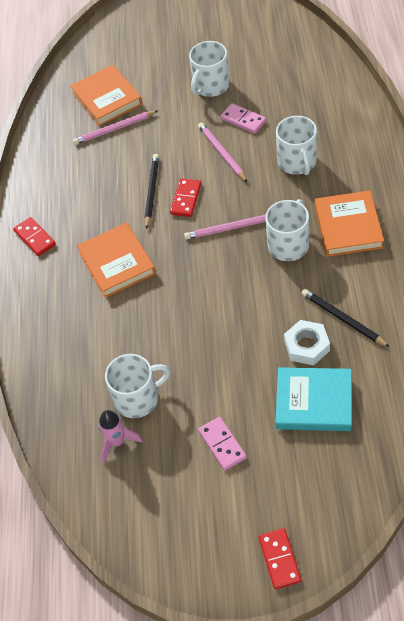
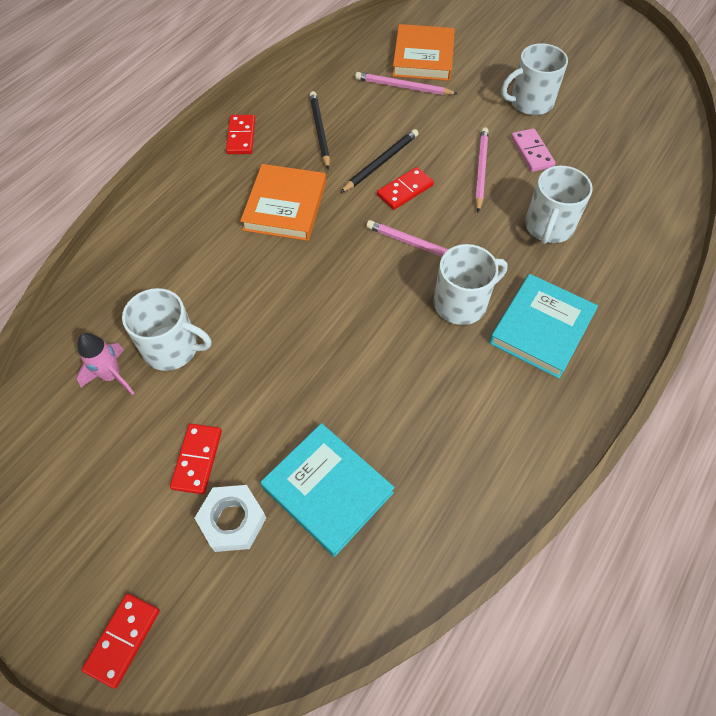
camera: 30 degrees right, 5 degrees up
pink domino [198,417,247,470] -> red domino [170,424,222,494]
white nut [284,320,330,365] -> white nut moved to [195,485,266,552]
black pencil [301,289,390,347] -> black pencil moved to [309,91,330,170]
orange book [315,190,384,257] -> turquoise book [489,274,598,379]

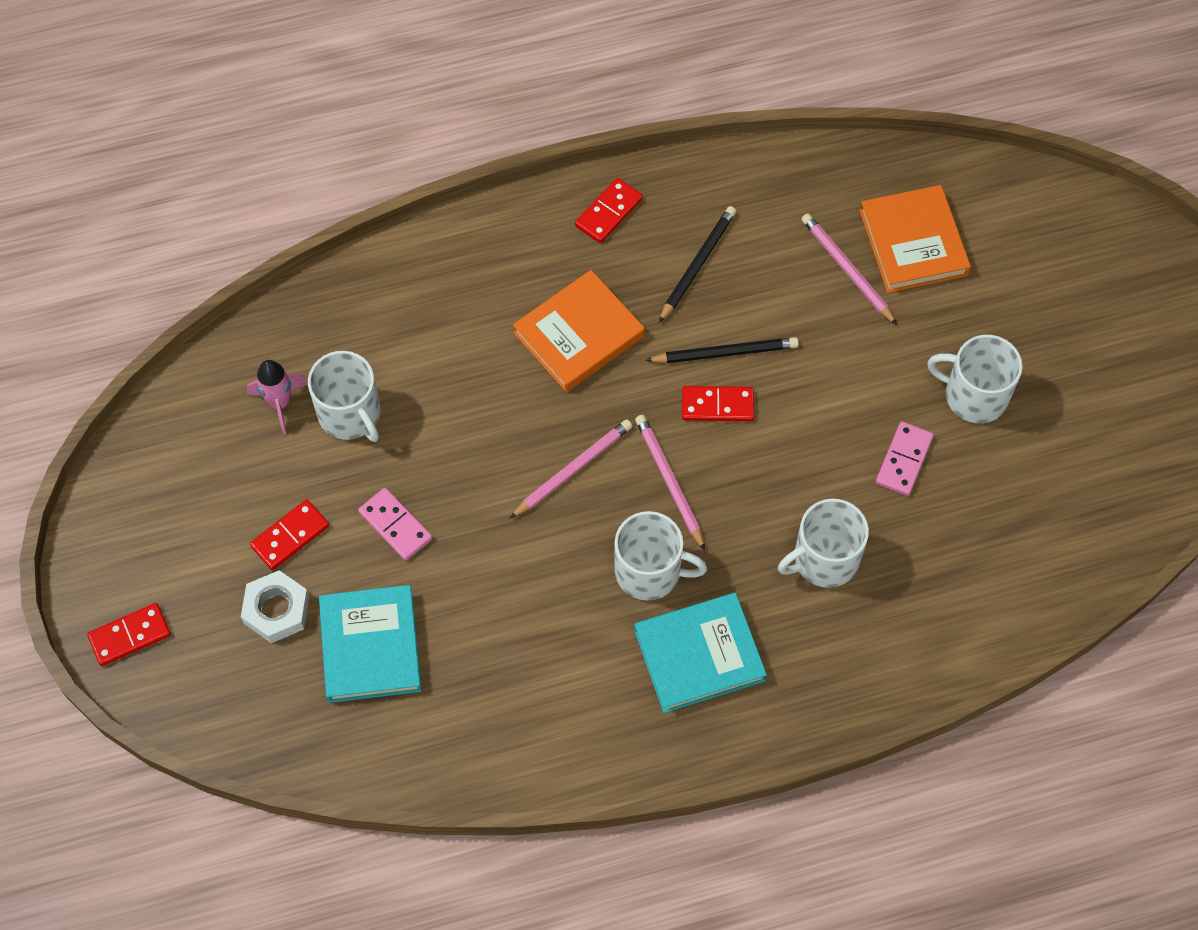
camera: 40 degrees right, 5 degrees up
orange book [392,24,455,81] -> orange book turned 60 degrees counterclockwise [860,185,971,293]
pink pencil [475,127,489,213] -> pink pencil moved to [510,419,632,518]
none -> pink domino [358,488,432,561]

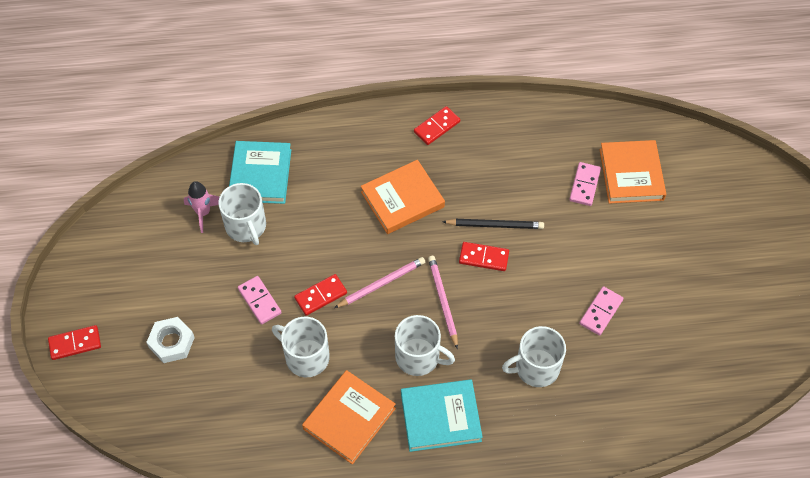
camera: 10 degrees right, 5 degrees down
red domino [250,499,329,570] -> red domino moved to [294,274,347,316]
turquoise book [319,585,421,703] -> turquoise book moved to [229,141,291,204]
black pencil [659,206,736,323] -> none
pink pencil [802,213,897,325] -> pink domino [569,162,601,206]
white mug [927,335,1023,423] -> white mug moved to [272,317,330,377]
none -> orange book [302,370,396,464]

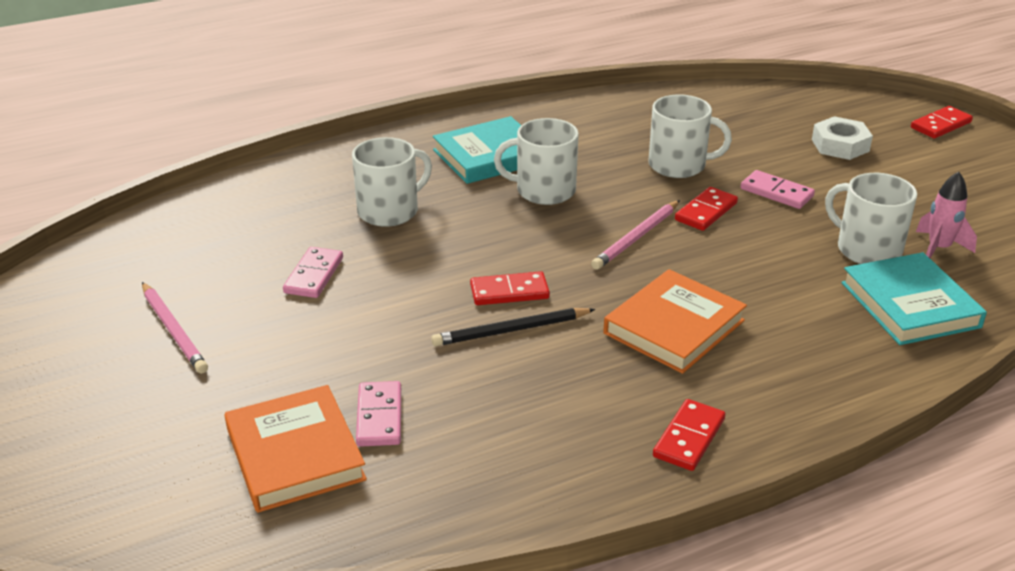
camera: 160 degrees right, 25 degrees down
orange book [302,370,396,464] -> none
pink pencil [428,256,458,349] -> pink pencil moved to [142,282,208,374]

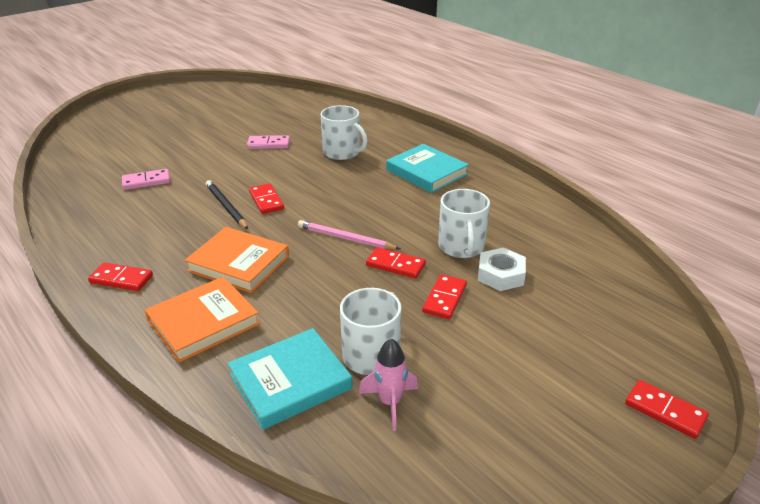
camera: 75 degrees right, 0 degrees up
pink pencil [142,282,208,374] -> none
orange book [224,385,367,513] -> orange book moved to [145,276,260,363]
white mug [494,118,579,205] -> none
pink domino [741,170,815,209] -> red domino [422,274,467,319]
white nut [812,116,873,160] -> white nut moved to [478,247,526,291]

